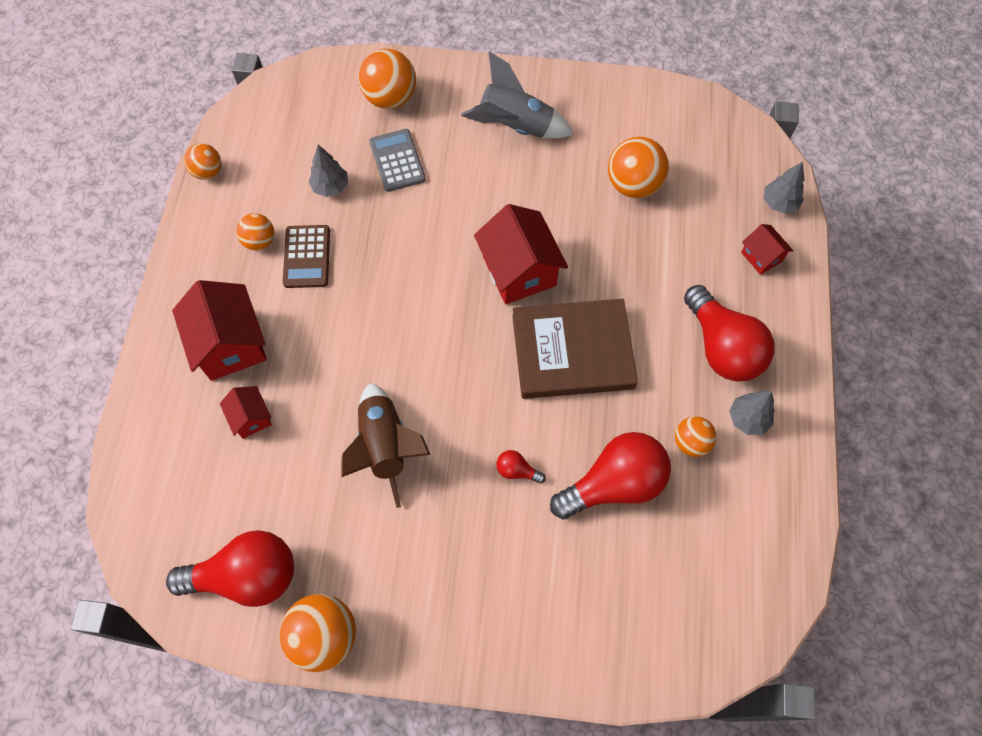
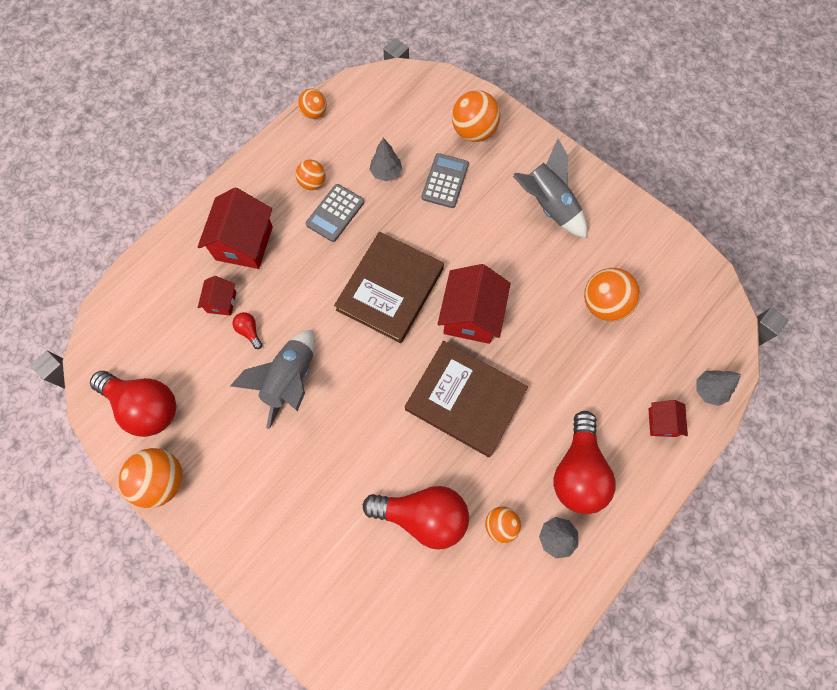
camera: 35 degrees right, 5 degrees up
brown calculator [283,225,330,288] -> grey calculator [305,184,364,242]
brown rocket [342,383,430,508] -> grey rocket [230,330,315,429]
red light bulb [496,450,546,484] -> red light bulb moved to [232,312,262,349]
none -> brown book [334,232,444,343]

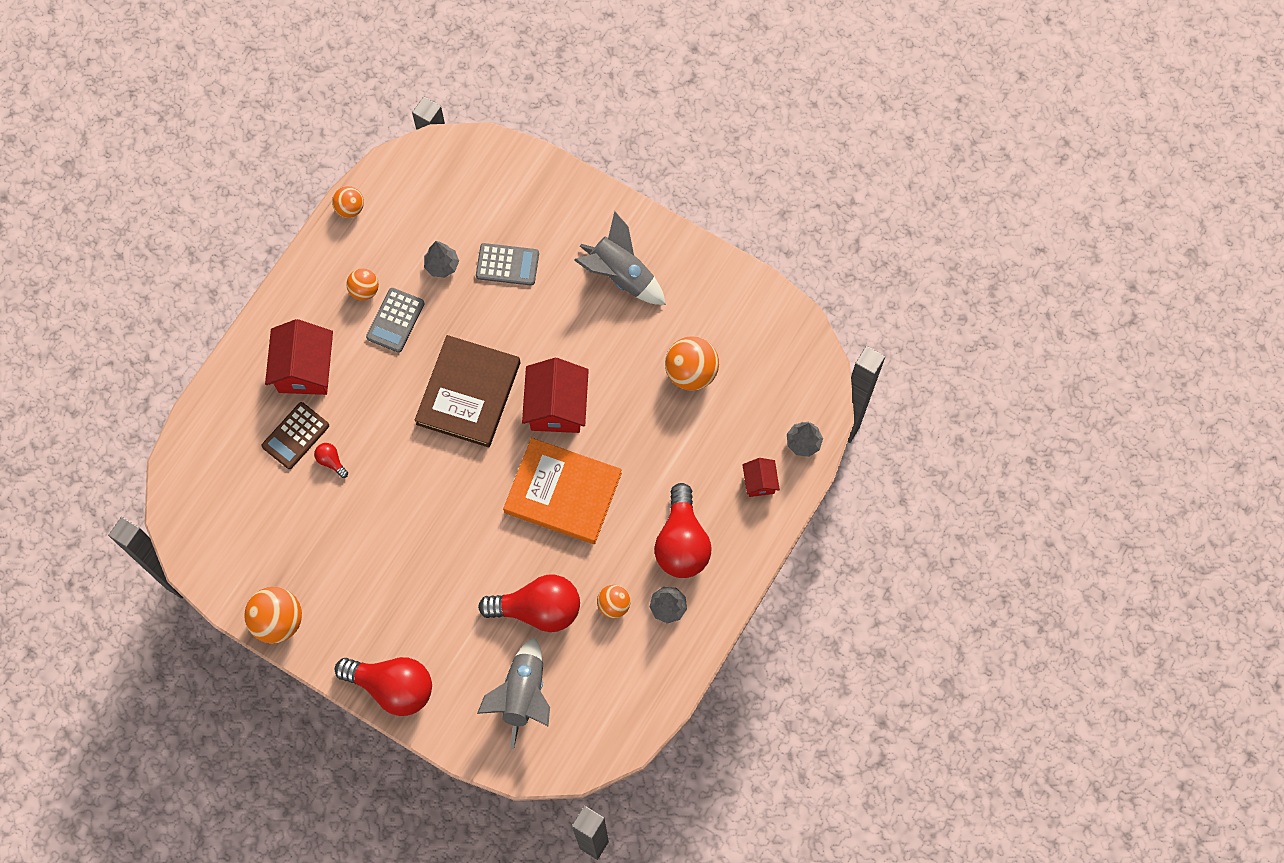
camera: 10 degrees left, 0 degrees up
red light bulb [90,371,176,437] -> red light bulb moved to [335,657,432,716]
red house [198,276,236,316] -> brown calculator [262,402,329,469]
grey rocket [230,330,315,429] -> grey rocket moved to [477,637,550,749]
brown book [405,341,528,457] -> orange book [503,438,622,544]
grey calculator [421,153,469,208] -> grey calculator turned 90 degrees clockwise [476,243,539,286]
orange ball [452,90,501,142] -> none

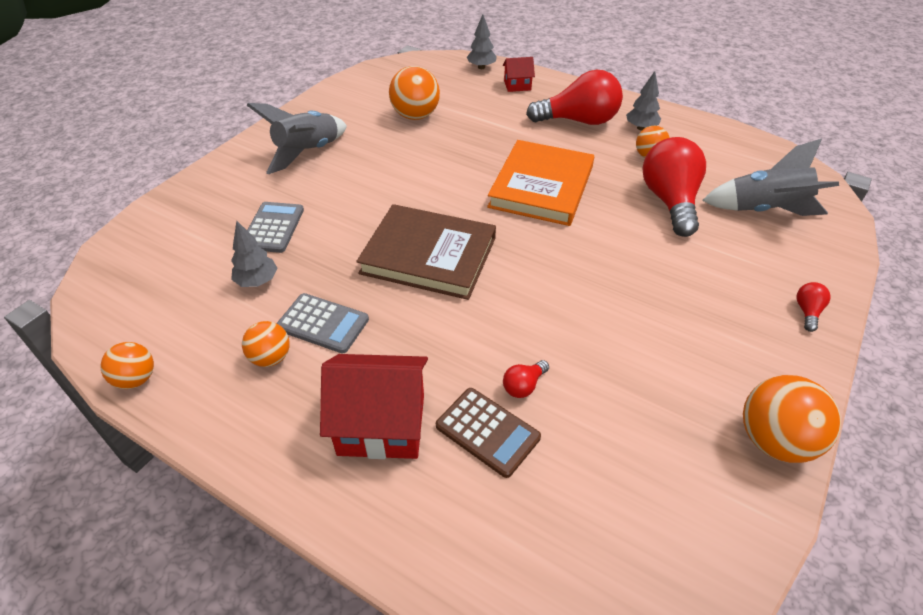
camera: 90 degrees left, 25 degrees down
red light bulb [335,657,432,716] -> red light bulb [796,282,830,332], size x0.42
red house [522,358,589,433] -> none

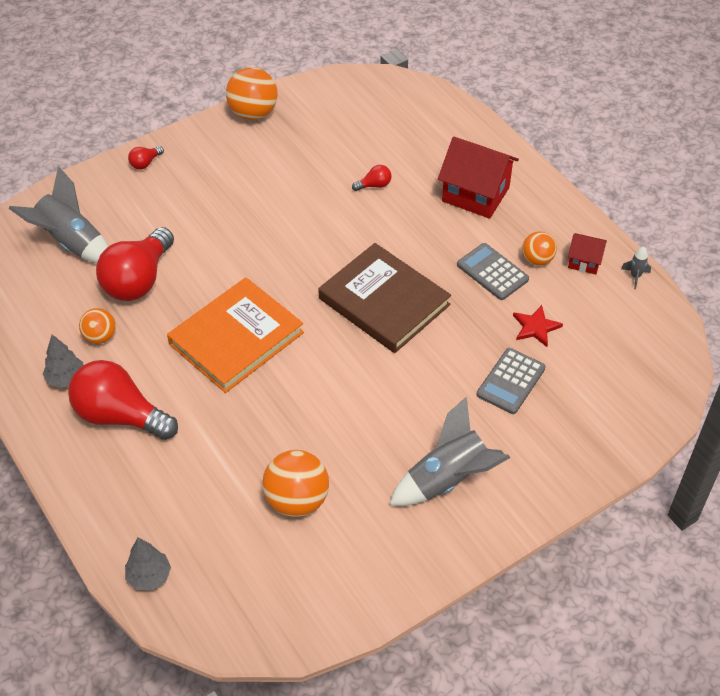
camera: 155 degrees left, 5 degrees up
orange ball [100,342,154,389] -> grey rocket [621,246,651,289]
grey tree [231,221,277,287] -> red star [513,305,563,347]
brown calculator [436,388,541,478] -> none
red house [503,57,535,92] -> red house moved to [568,233,607,274]

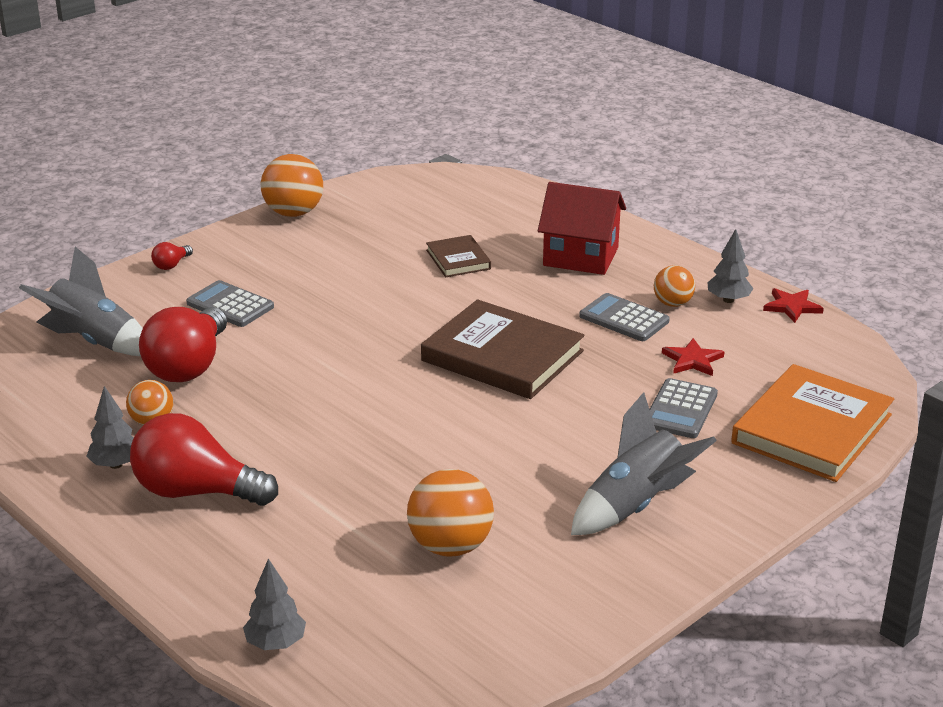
camera: 10 degrees left, 20 degrees down
orange book [167,277,304,393] -> orange book moved to [731,364,894,482]
red light bulb [352,165,391,191] -> brown book [426,235,491,277]
red house [568,233,607,274] -> grey tree [707,229,754,303]
grey rocket [621,246,651,289] -> red star [763,288,824,323]
none -> grey calculator [186,280,274,327]

